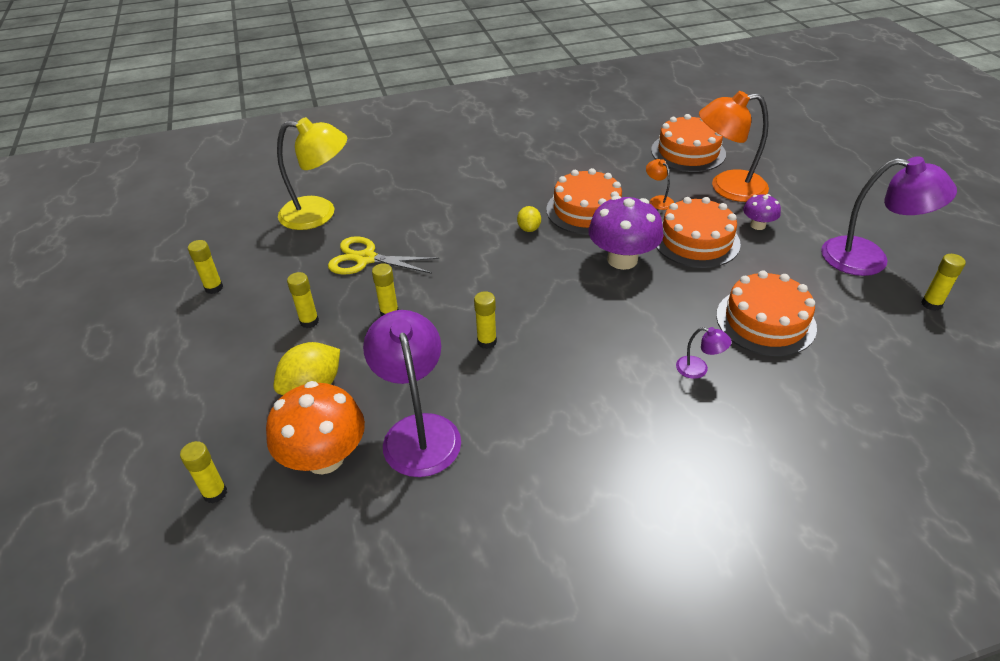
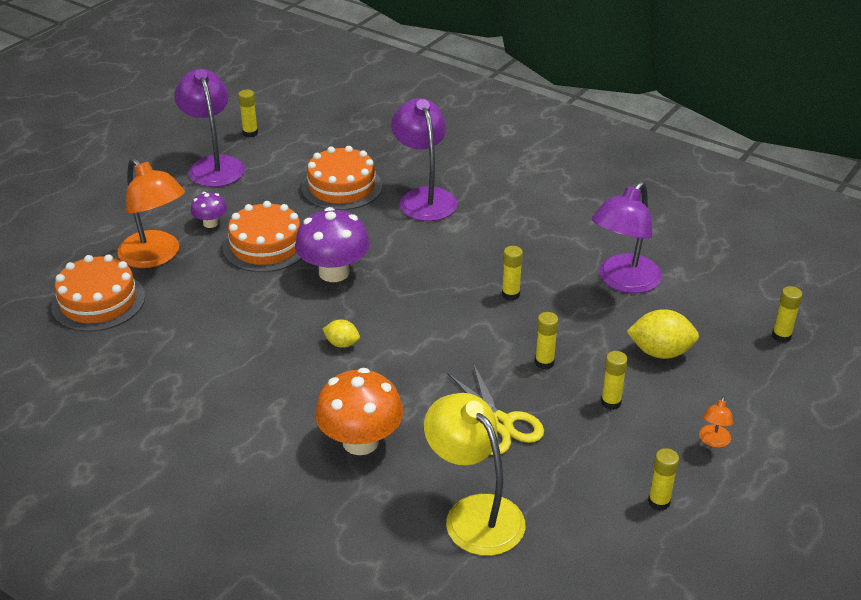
camera: 130 degrees left, 5 degrees down
orange mushroom [266,381,365,474] -> orange mushroom moved to [315,368,403,455]
yellow lemon [517,206,541,232] -> yellow lemon turned 60 degrees clockwise [323,320,360,348]
orange cake [546,168,622,235] -> none
orange lamp [646,159,674,210] -> orange lamp moved to [699,396,733,448]
purple lamp [676,327,731,379] -> purple lamp [391,98,458,221], size x2.32

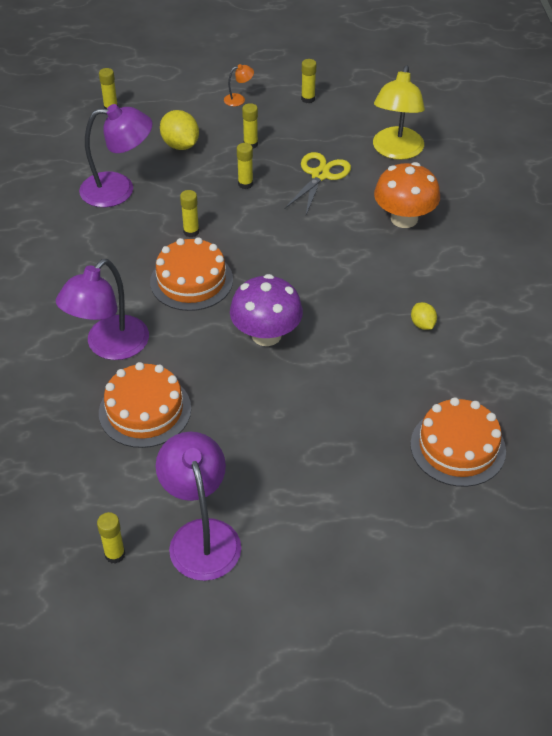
camera: 130 degrees left, 10 degrees up
orange lamp [117,158,185,268] -> none
purple lamp [174,69,245,187] -> purple lamp turned 135 degrees clockwise [156,432,241,581]
purple mushroom [190,192,227,228] -> none
orange cake [223,201,302,272] -> orange cake moved to [150,237,233,311]
yellow lemon [323,320,360,348] -> yellow lemon moved to [411,302,437,330]

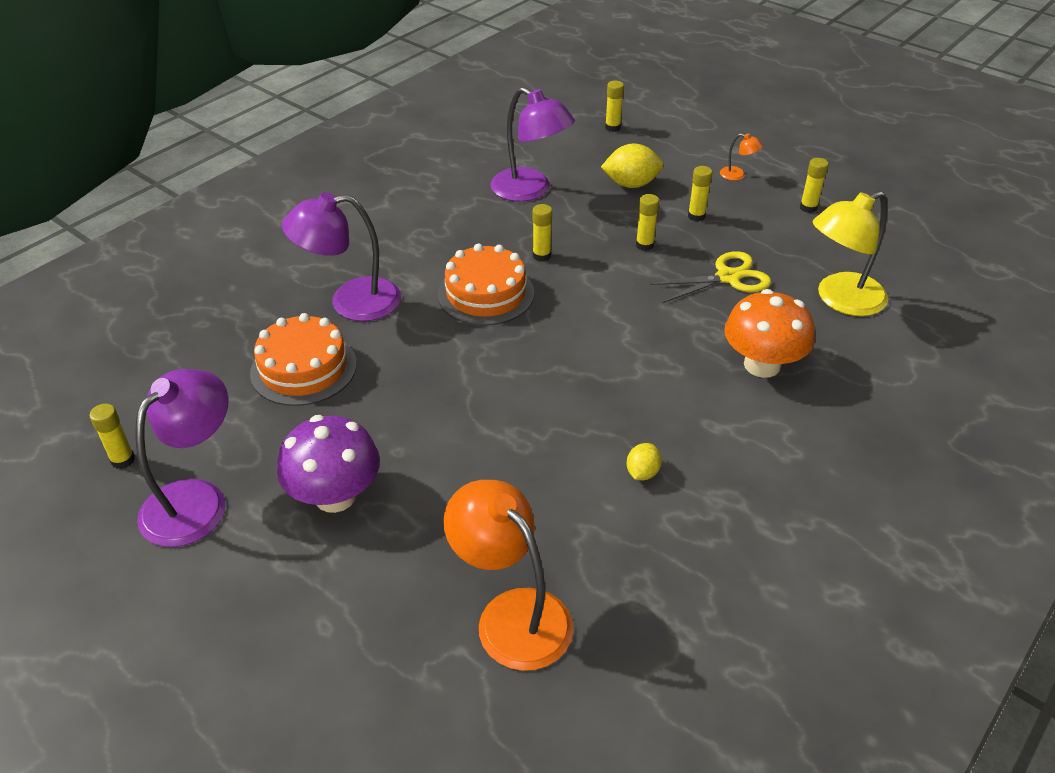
camera: 45 degrees right, 5 degrees down
yellow lemon [160,110,199,150] -> yellow lemon turned 75 degrees clockwise [601,144,663,188]
purple mushroom [230,274,303,346] -> purple mushroom moved to [277,415,380,513]
orange cake [410,397,506,487] -> orange lamp [443,480,573,671]

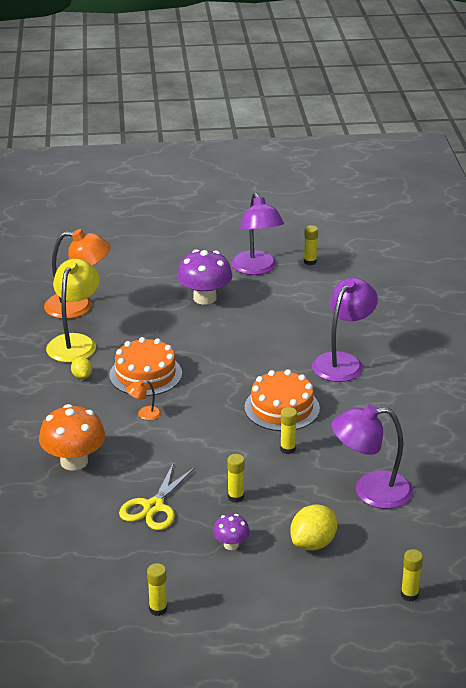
camera: 135 degrees right, 10 degrees down
orange cake [250,313,357,406] -> orange cake moved to [109,337,182,396]
yellow glue stick [688,166,712,221] -> purple mushroom [213,514,250,550]
orange lamp [720,133,763,181] -> orange lamp moved to [126,380,161,420]
yellow lamp [812,191,888,316] -> yellow lamp moved to [46,259,100,363]

